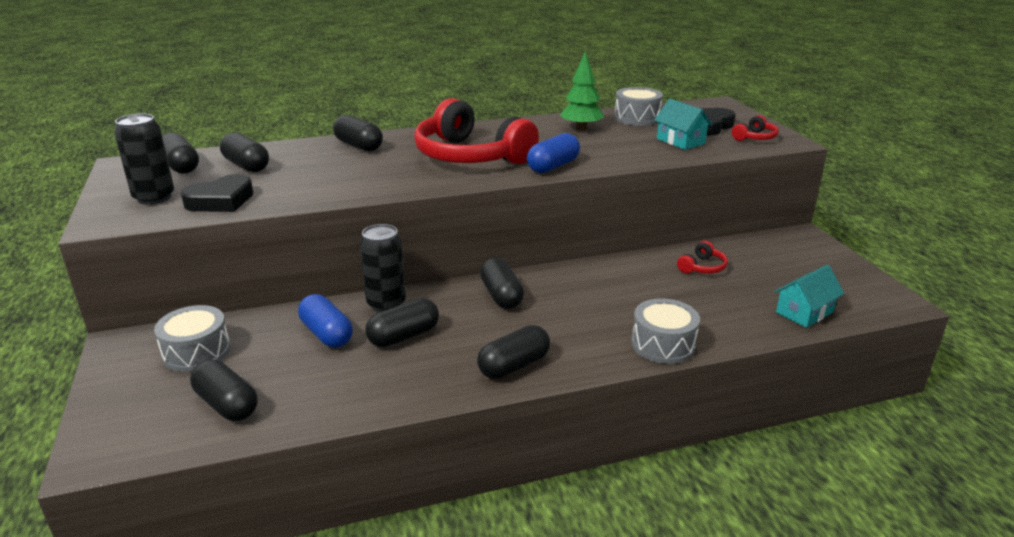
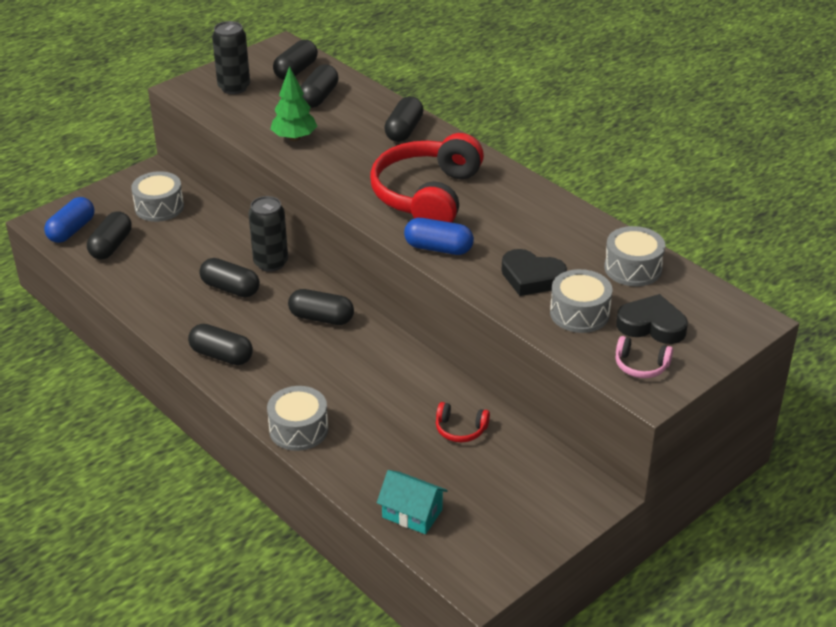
camera: 65 degrees right, 10 degrees up
black heart [181,174,253,212] -> black heart moved to [502,249,567,296]
blue capsule [298,294,353,348] -> blue capsule moved to [44,197,95,243]
black capsule [480,258,524,309] -> black capsule turned 60 degrees clockwise [288,289,354,325]
green tree [560,51,604,130] -> green tree moved to [271,66,317,141]
turquoise house [654,99,713,150] -> grey drum [550,269,612,333]
red headphones [732,115,779,141] -> pink headphones [615,336,673,378]

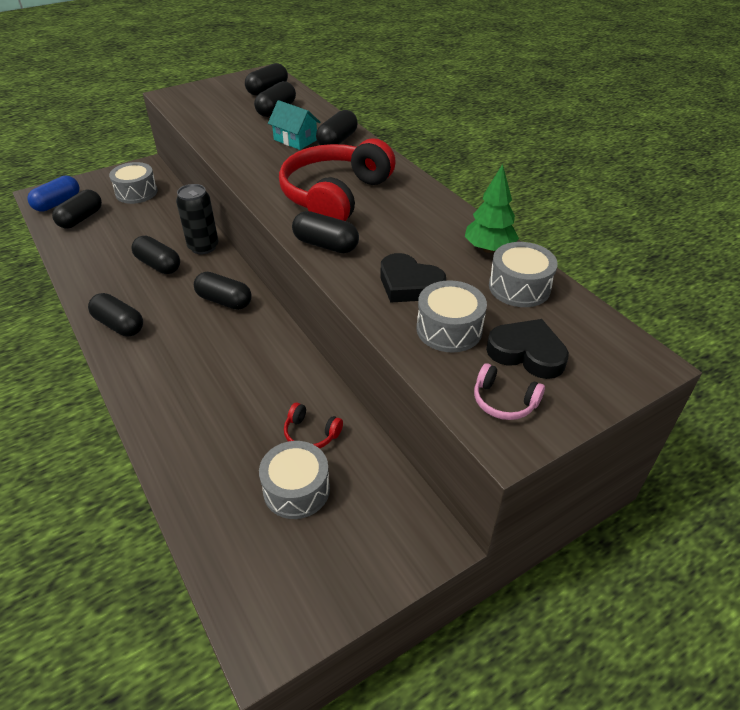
camera: 10 degrees right, 5 degrees up
black can [212,21,250,94] -> none
grey drum [267,386,328,451] -> grey drum moved to [259,441,330,519]
green tree [271,66,317,141] -> green tree moved to [465,164,519,253]
turquoise house [377,470,448,534] -> turquoise house moved to [268,100,321,150]
blue capsule [404,218,474,255] -> black capsule [292,211,359,253]

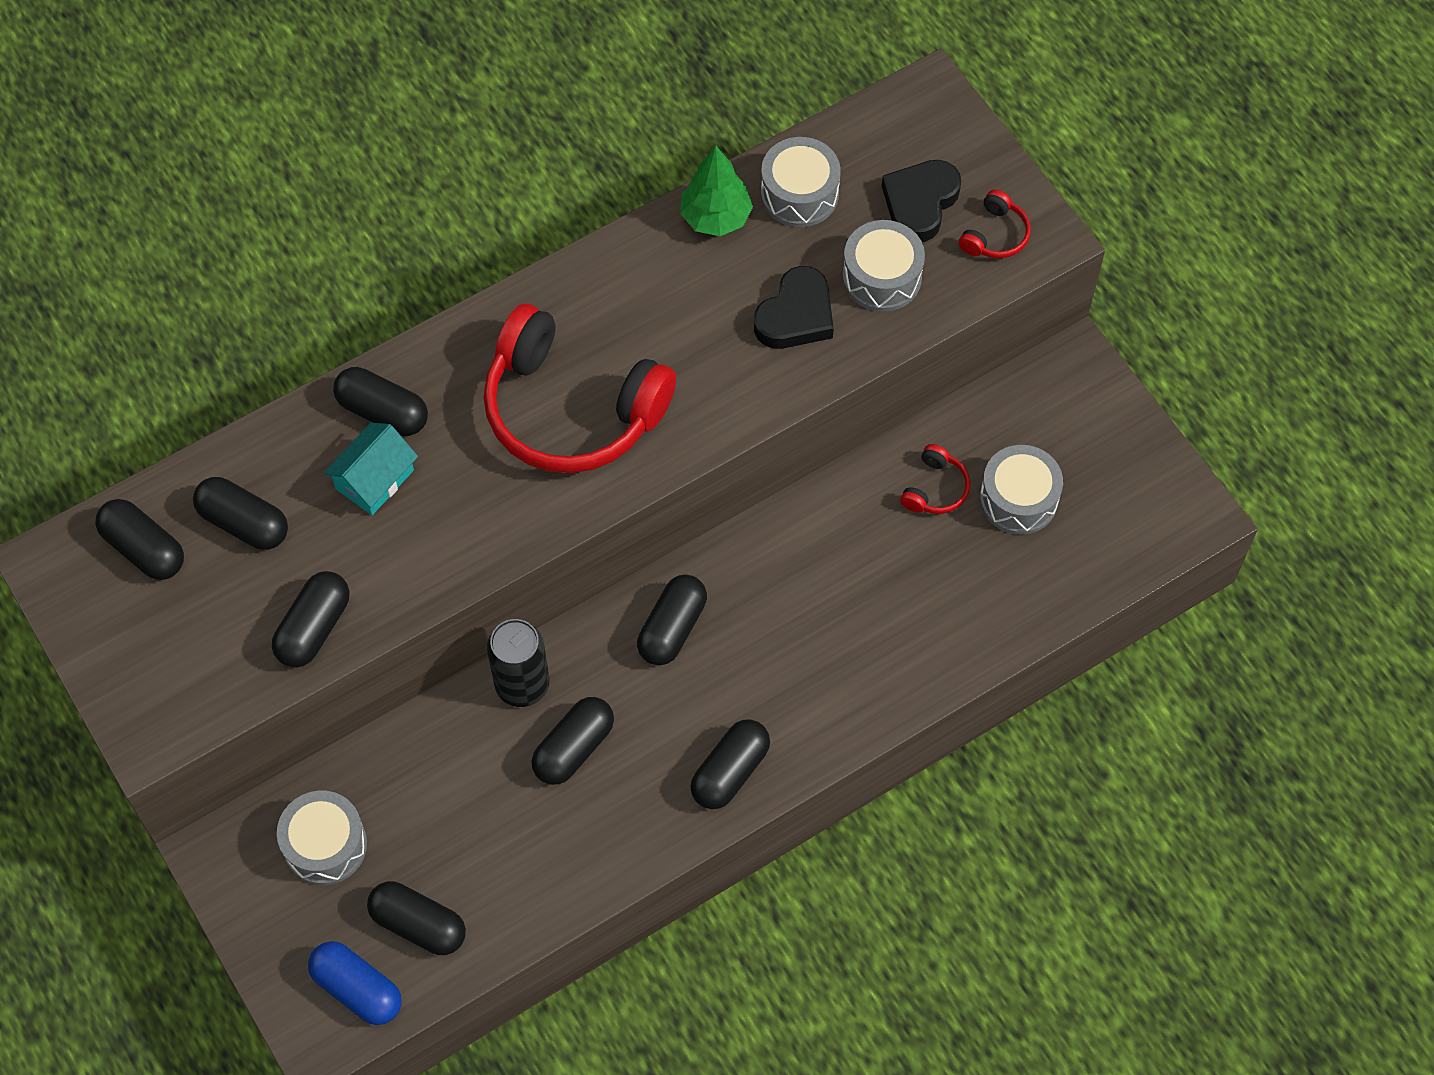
camera: 90 degrees left, 20 degrees up
black capsule [292,211,359,253] -> black capsule moved to [272,571,349,668]
pink headphones [474,363,545,420] -> red headphones [959,189,1031,258]

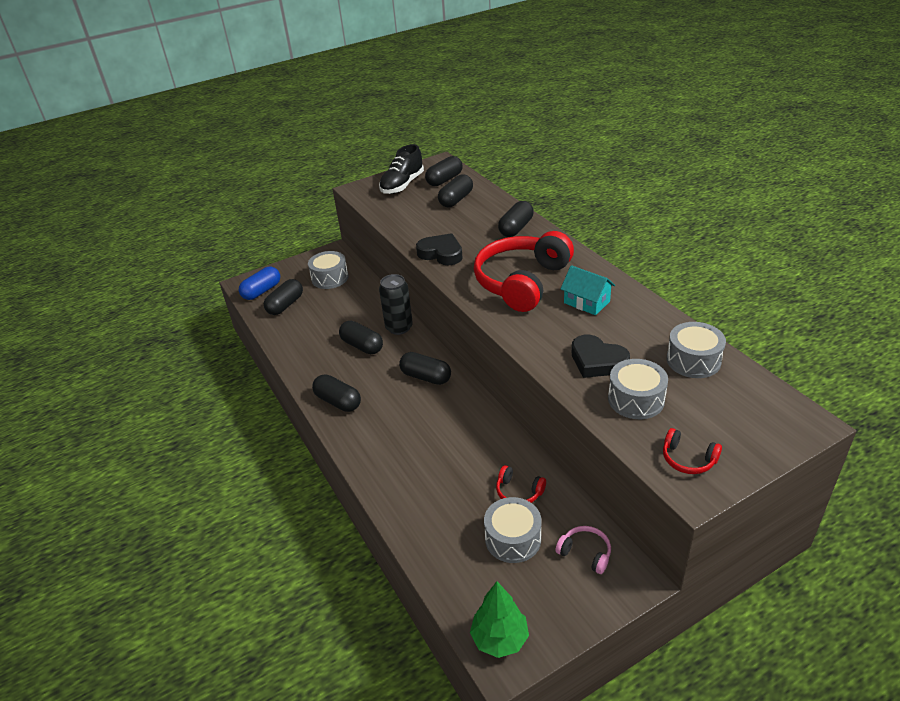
camera: 95 degrees right, 25 degrees down
black capsule [272,571,349,668] -> none
turquoise house [323,423,418,515] -> turquoise house moved to [561,265,615,315]
green tree [680,146,753,236] -> green tree moved to [470,582,529,658]
black heart [882,160,961,242] -> black heart moved to [416,233,462,265]
none -> black shoe [379,144,424,194]
none -> pink headphones [555,526,611,574]

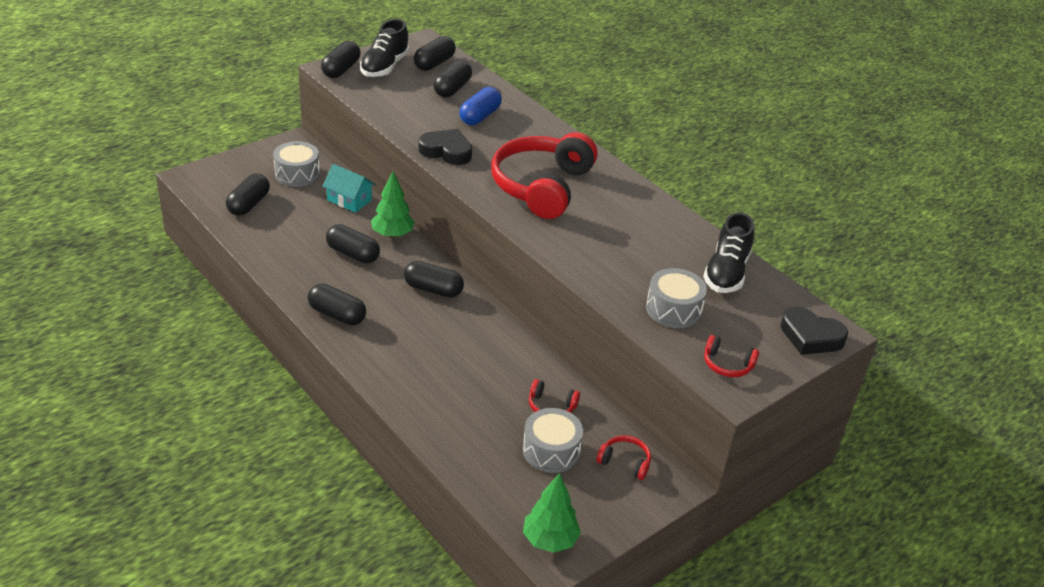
camera: 15 degrees left, 0 degrees up
blue capsule [239,267,280,300] -> blue capsule moved to [459,87,502,125]
black can [379,274,413,335] -> green tree [371,171,415,238]
black capsule [498,201,534,237] -> black capsule moved to [321,41,360,78]
pink headphones [555,526,611,574] -> red headphones [596,435,651,480]
turquoise house [561,265,615,315] -> turquoise house moved to [322,164,376,213]
black heart [572,334,630,378] -> black heart moved to [781,307,848,355]
grey drum [666,322,726,378] -> black shoe [703,212,754,293]

